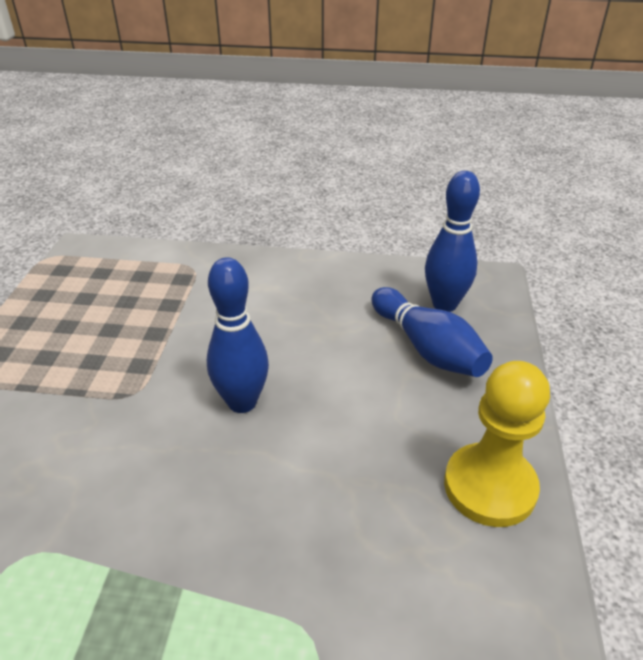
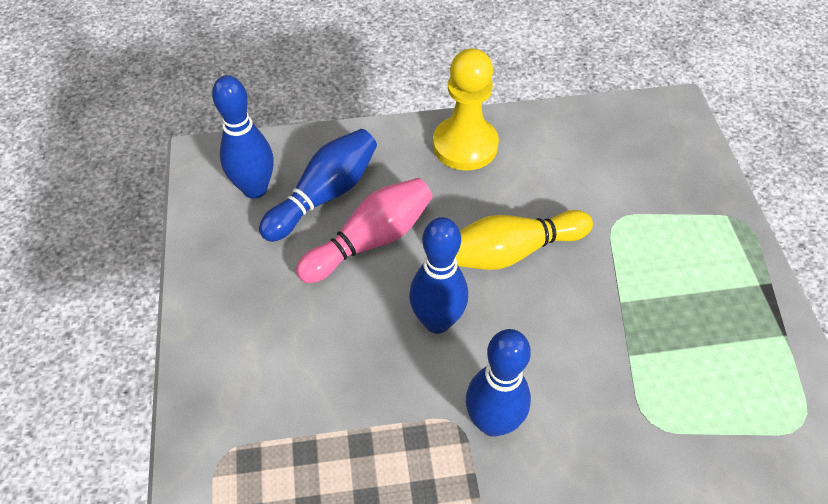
camera: 105 degrees left, 15 degrees up
none -> pink bowling pin [296,178,433,283]
none -> yellow bowling pin [456,210,593,270]
none -> blue bowling pin [466,329,531,437]

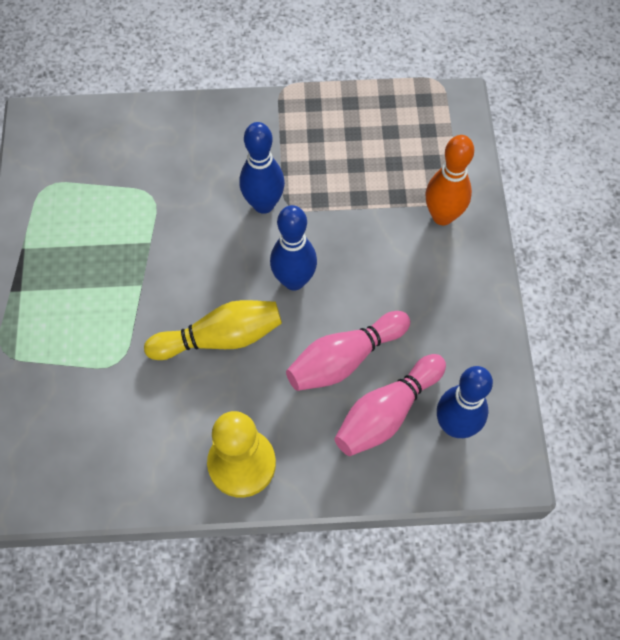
camera: 175 degrees left, 10 degrees up
blue bowling pin [259,129,377,242] -> pink bowling pin [334,354,446,456]
none -> orange bowling pin [425,135,474,225]

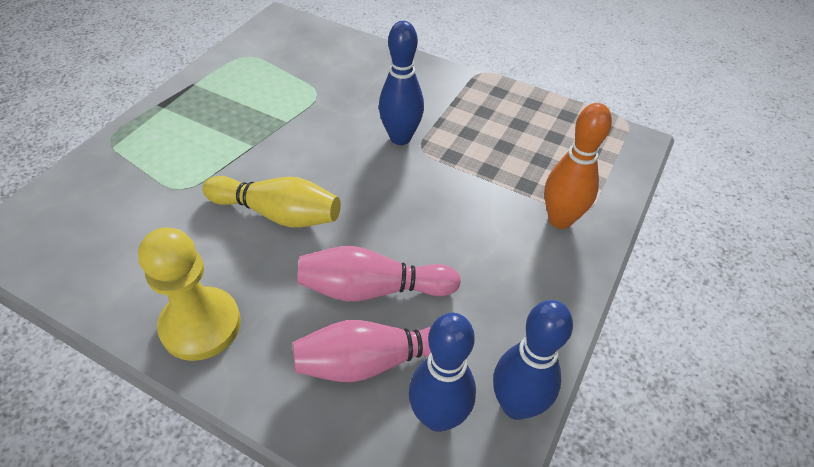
camera: 30 degrees right, 15 degrees down
blue bowling pin [270,205,317,291] -> blue bowling pin moved to [493,300,573,420]

